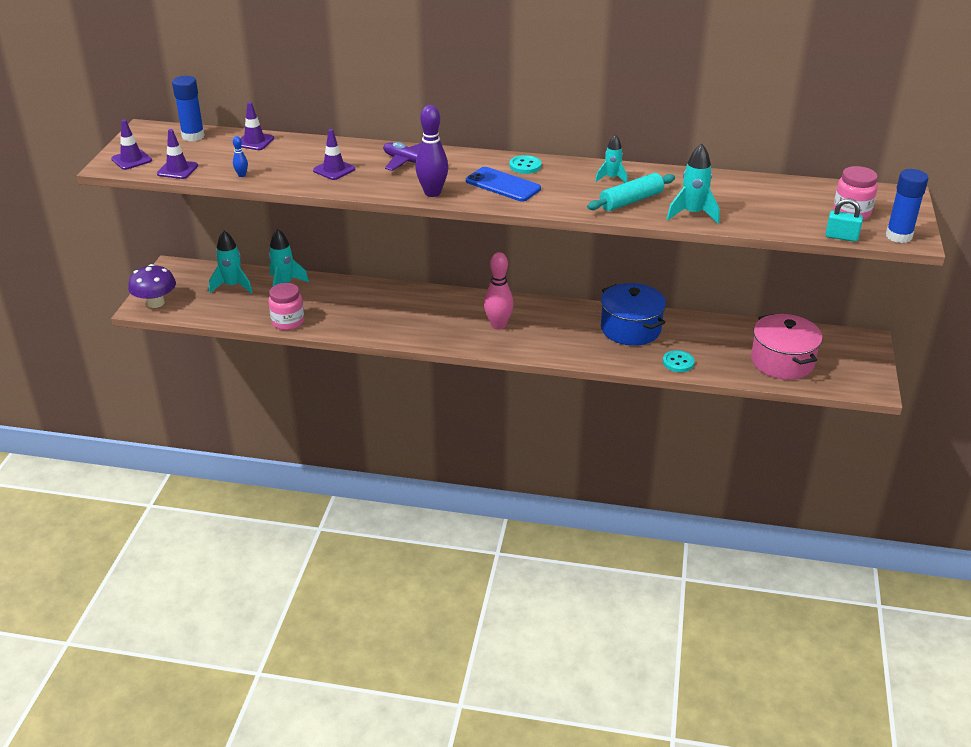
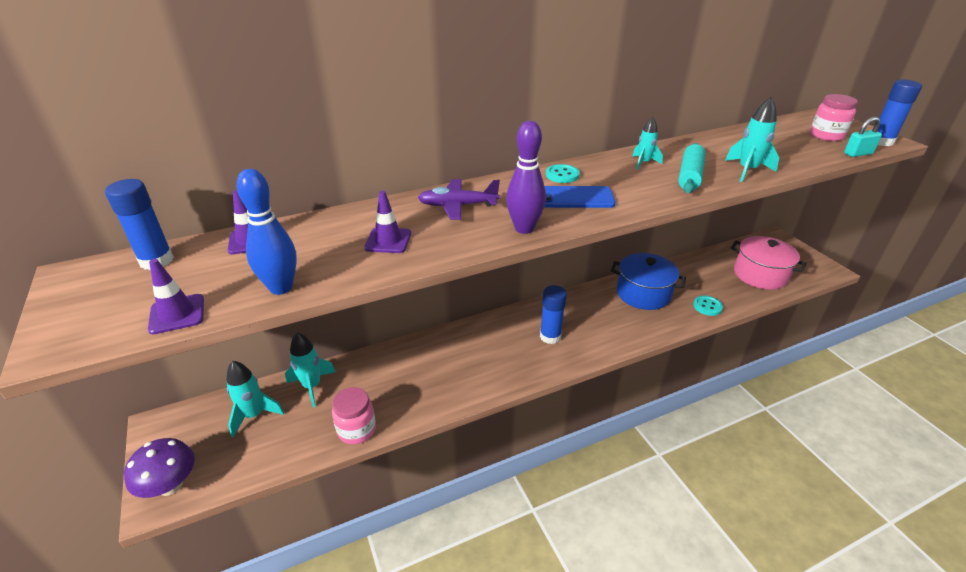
camera: 35 degrees left, 0 degrees up
purple traffic cone [111,119,152,170] -> none
blue bowling pin [233,136,248,177] -> blue bowling pin [236,169,297,295], size x2.15
pink bowling pin [484,252,514,330] -> blue glue stick [540,285,567,344]

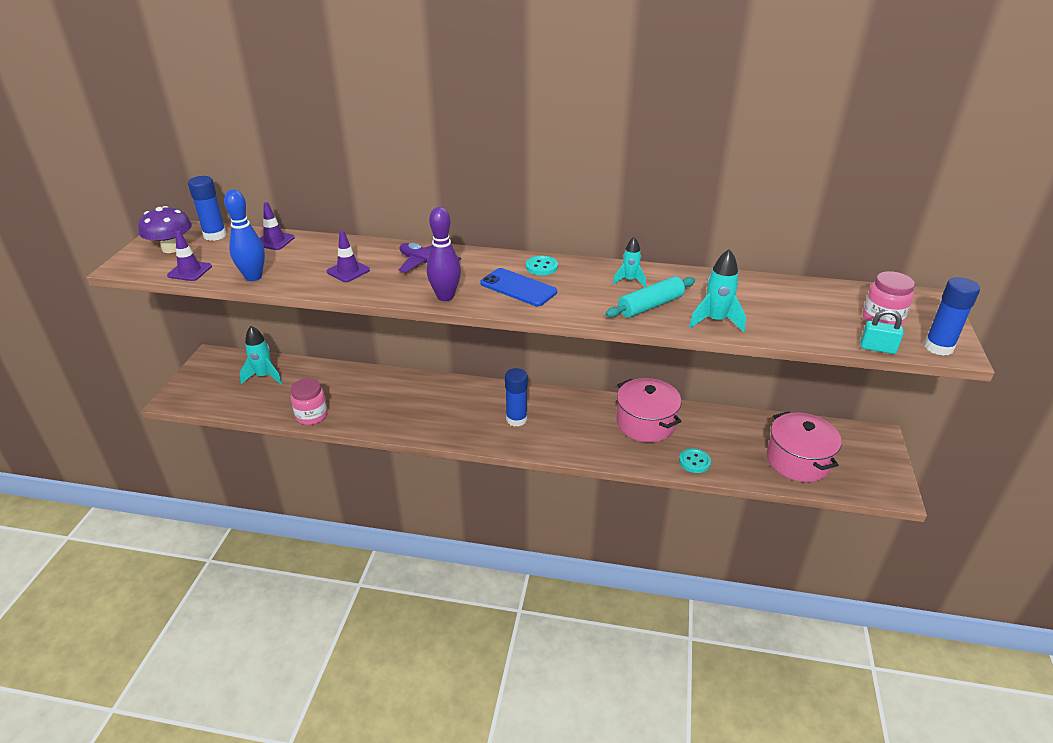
camera: 35 degrees right, 0 degrees up
purple mushroom [124,438,195,498] -> purple mushroom moved to [138,206,192,253]
turquoise rocket [285,332,336,408] -> none
blue pot [611,253,686,310] -> pink pot [616,378,682,442]

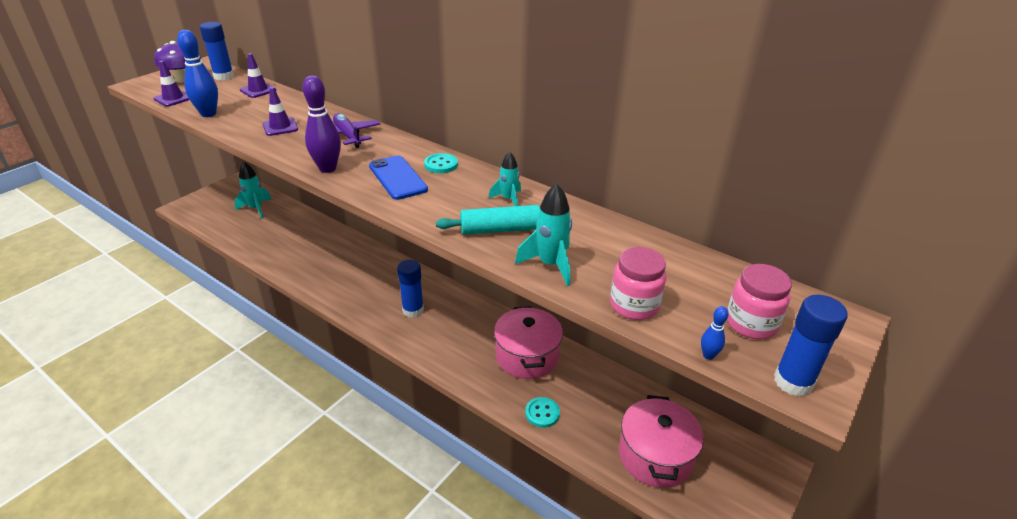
camera: 25 degrees right, 0 degrees up
pink jar [291,378,328,425] -> pink jar moved to [610,247,667,320]
turquoise padlock [860,309,904,354] -> blue bowling pin [701,306,728,360]

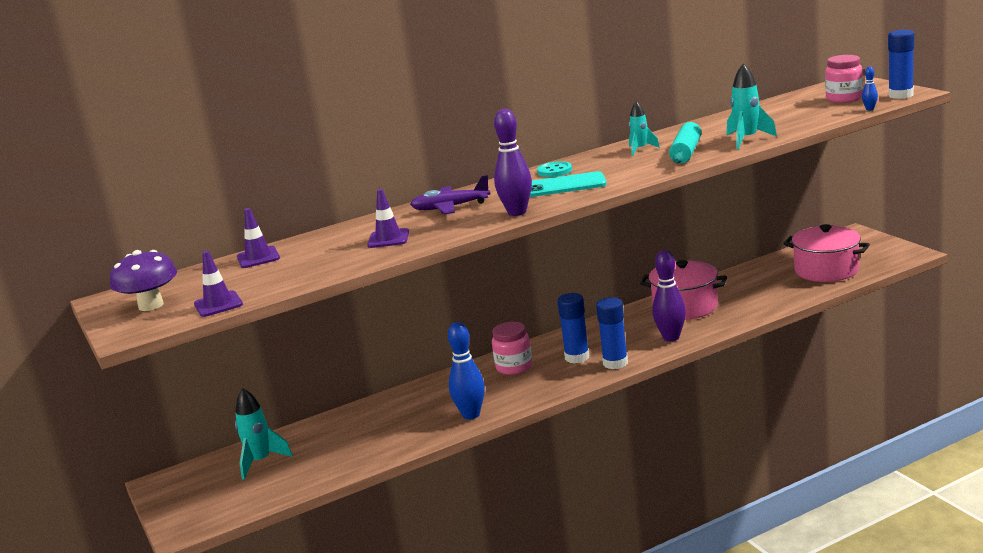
camera: 60 degrees left, 15 degrees down
blue bowling pin [177,30,218,117] -> blue bowling pin moved to [448,322,485,420]
blue glue stick [200,22,234,80] -> blue glue stick moved to [596,297,628,369]
blue phone [369,155,428,200] -> turquoise phone [530,171,607,197]
turquoise button [525,397,560,428] -> none
pink jar [610,247,667,320] -> pink jar moved to [492,322,532,375]
none -> purple bowling pin [653,250,686,342]

